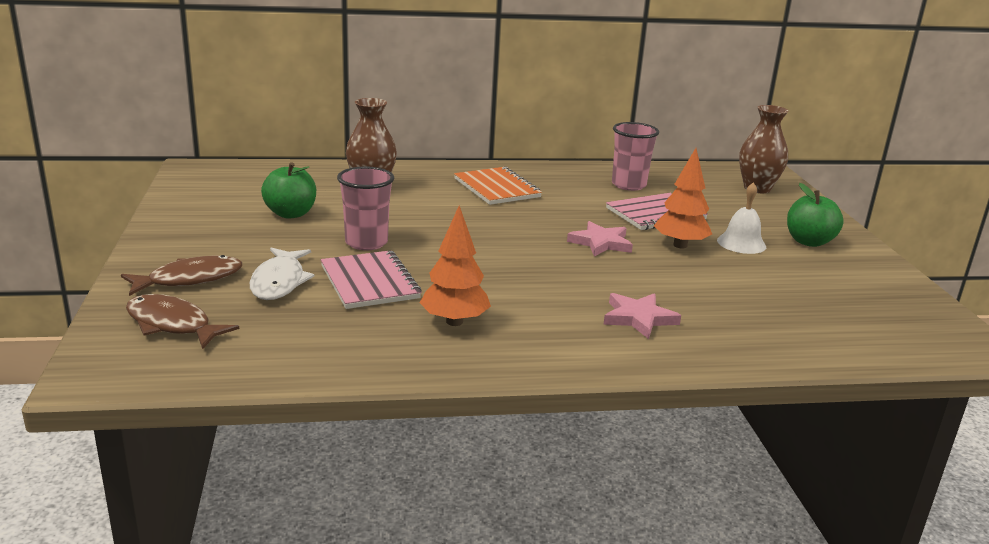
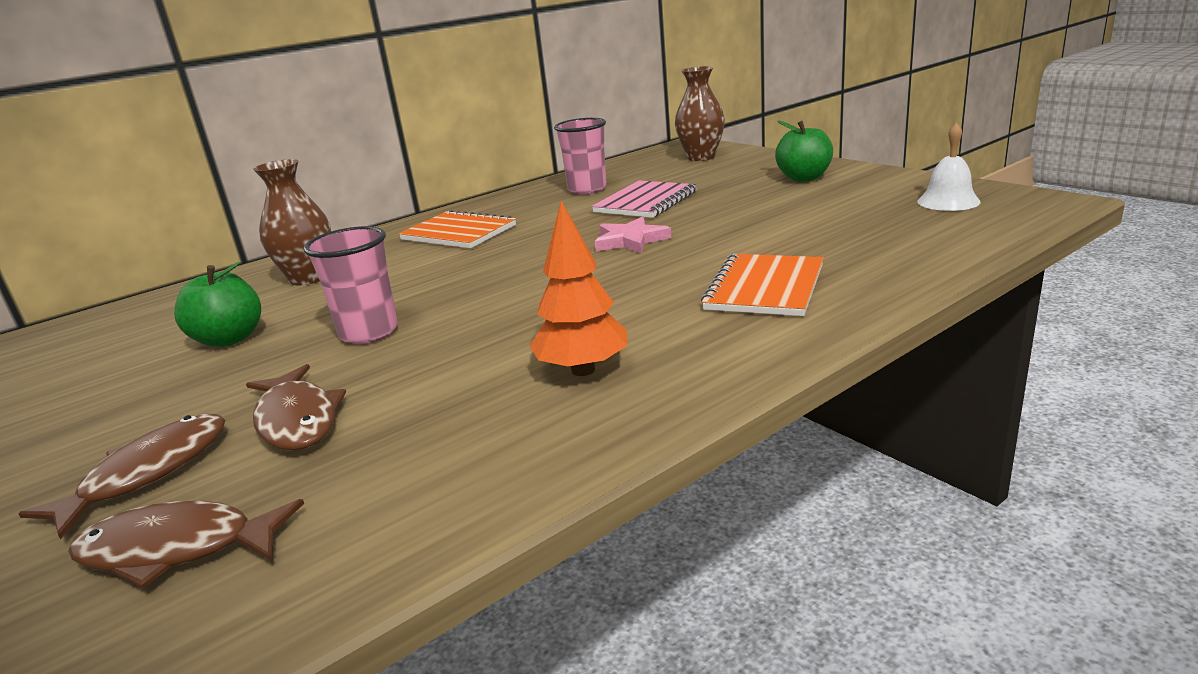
camera: 25 degrees left, 0 degrees up
white fish [249,248,314,300] -> brown fish [246,364,346,451]
pink notebook [321,250,422,309] -> none
pink star [603,293,681,339] -> orange notebook [701,254,823,316]
orange tree [654,148,712,248] -> none
white bell [717,182,766,254] -> white bell moved to [917,122,981,211]

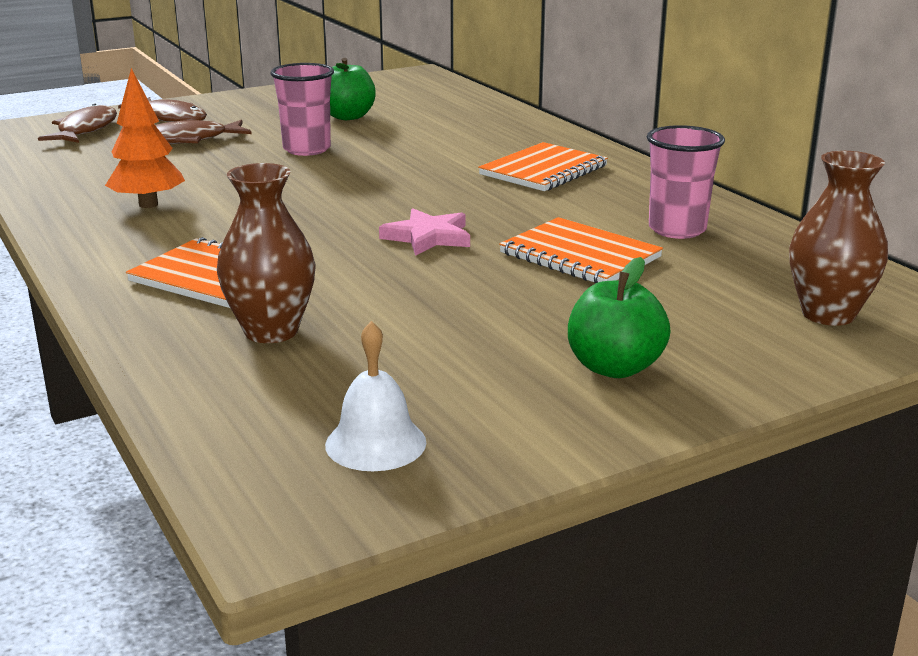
camera: 95 degrees right, 0 degrees up
brown vase [253,159,331,286] -> brown vase moved to [217,163,316,343]
pink notebook [592,180,697,218] -> orange notebook [499,217,663,284]

